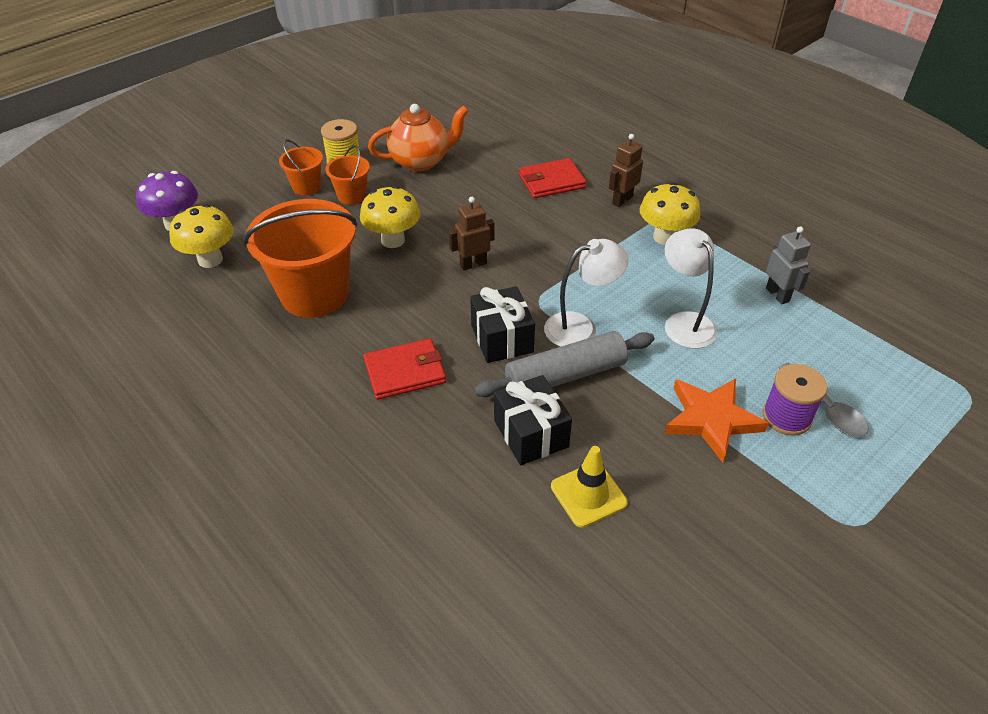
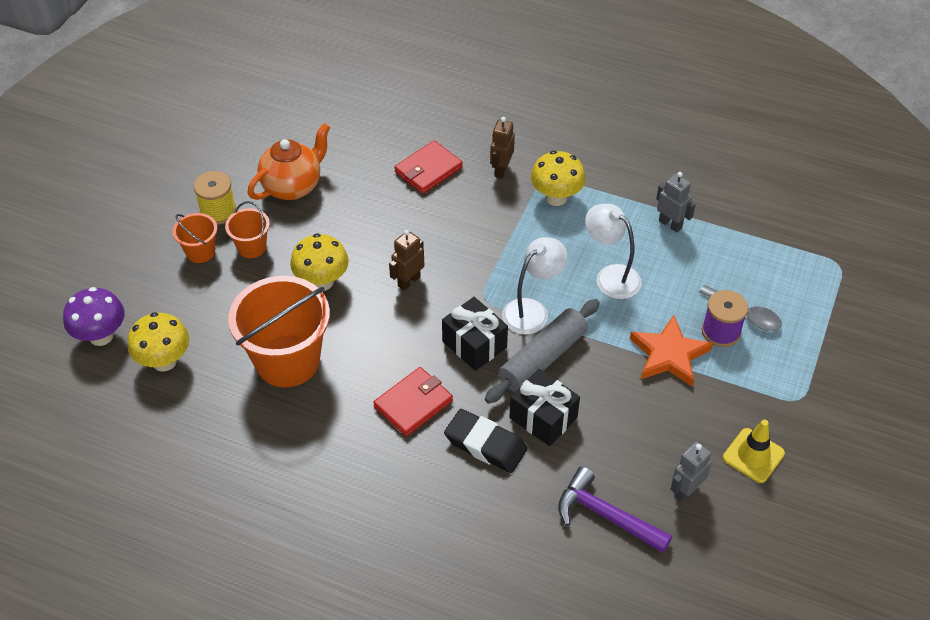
camera: 25 degrees left, 5 degrees up
yellow traffic cone [551,446,628,528] -> yellow traffic cone moved to [723,420,785,483]
none -> black eraser [444,409,527,473]
none -> purple hammer [558,467,672,553]
none -> grey robot [670,442,712,503]

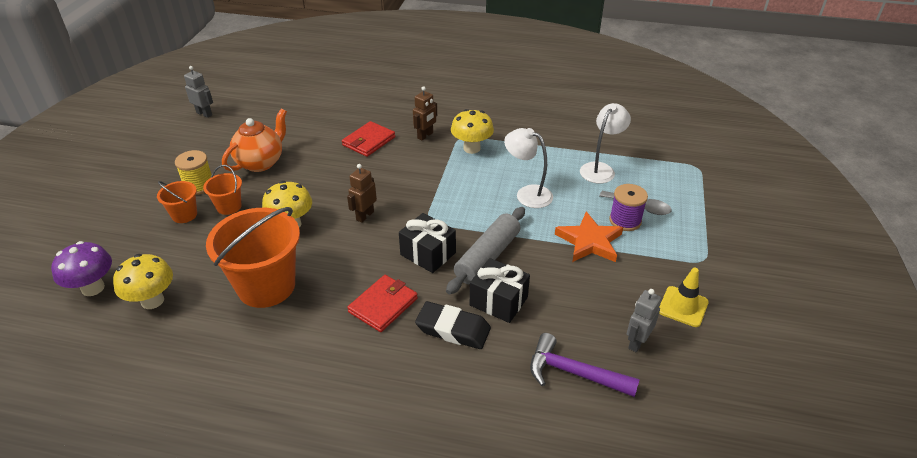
camera: 10 degrees left, 10 degrees down
brown robot [490,117,515,178] -> brown robot turned 150 degrees counterclockwise [413,86,437,141]
white lamp [502,237,568,335] -> white lamp moved to [580,103,631,184]
grey robot [656,172,696,232] -> grey robot moved to [184,66,213,118]

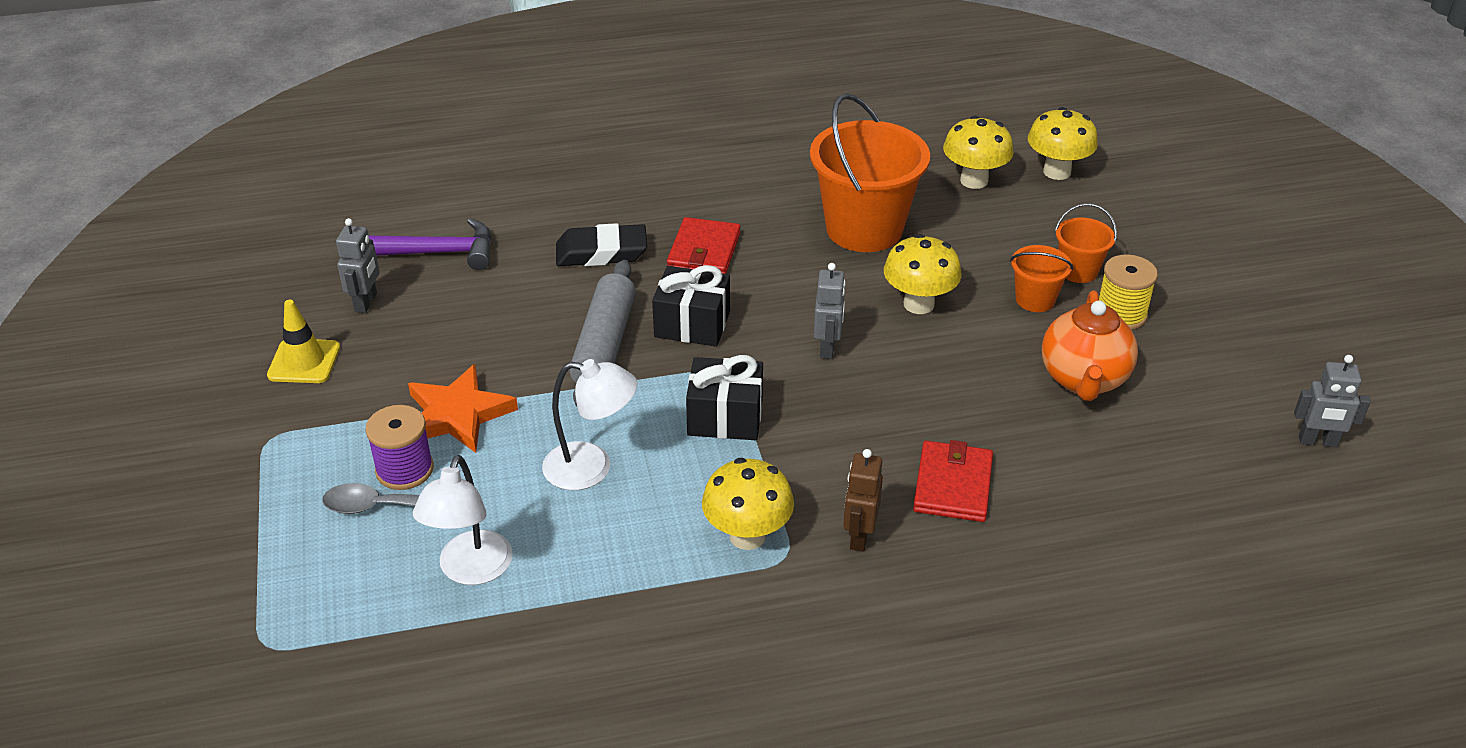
camera: 155 degrees right, 0 degrees up
purple mushroom [51,241,112,296] -> yellow mushroom [1028,107,1098,180]
brown robot [347,164,377,223] -> grey robot [814,263,846,359]
black gift [470,258,530,323] -> black gift moved to [686,355,763,440]

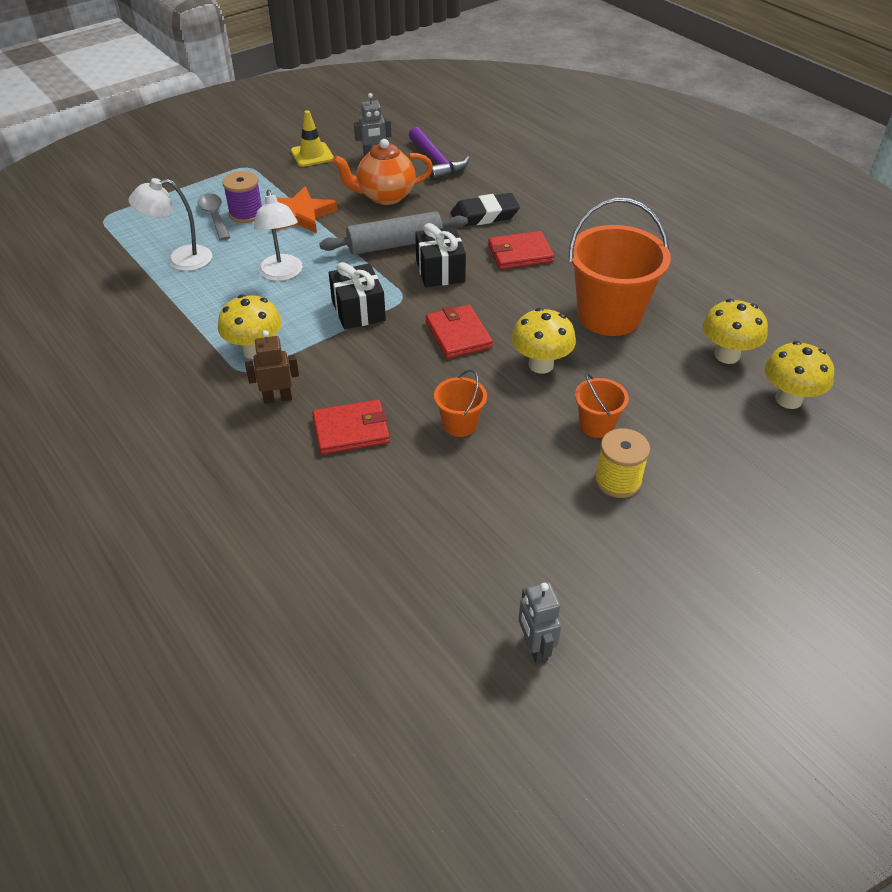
camera: 65 degrees right, 5 degrees up
black eraser [556,223,647,266] -> black eraser turned 75 degrees counterclockwise [451,193,520,226]
grey robot [814,263,846,359] -> red wallet [426,305,493,359]
orange teapot [1042,290,1138,401] -> orange teapot moved to [332,139,433,205]
orange bucket [1055,203,1117,283] -> orange bucket moved to [434,369,487,437]

